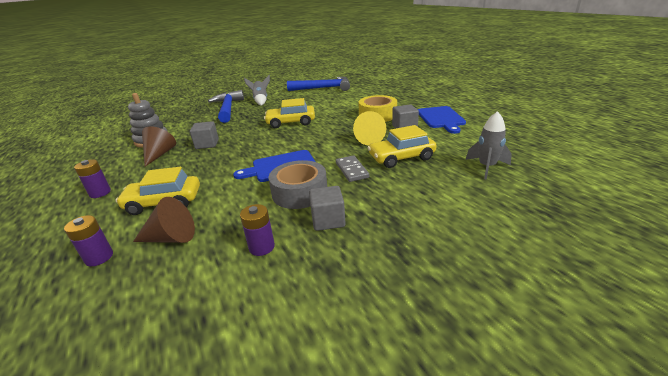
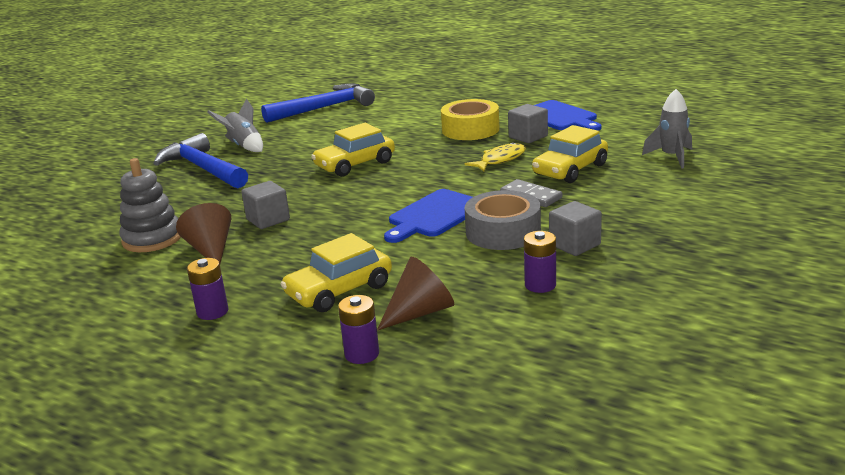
camera: 30 degrees left, 5 degrees down
yellow cone [353,111,386,145] -> yellow fish [465,142,526,171]

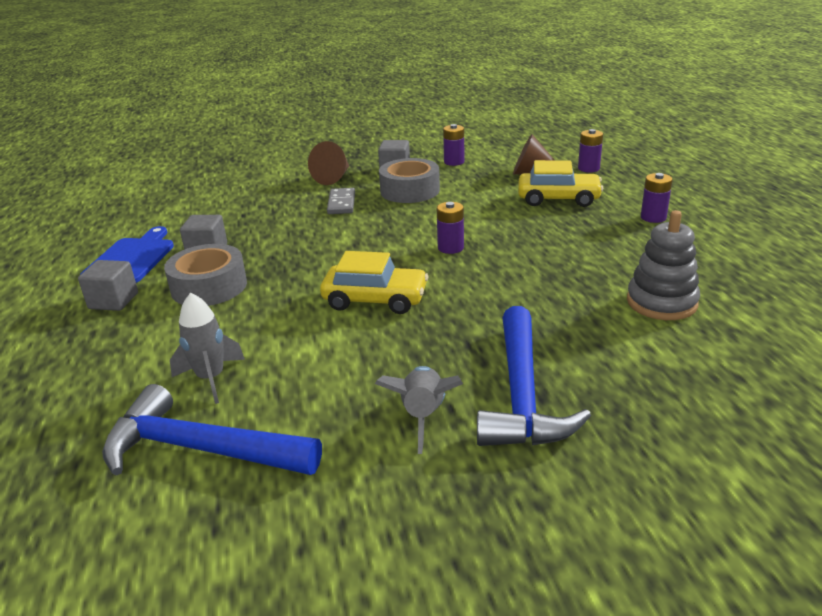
camera: 135 degrees left, 5 degrees up
brown cone [176,203,231,263] -> brown cone moved to [308,141,349,185]
grey cube [242,181,290,229] -> grey cube moved to [78,260,138,311]
blue cutting board [384,189,473,243] -> none
yellow tape [441,99,499,140] -> grey tape [164,244,247,306]
yellow fish [465,142,526,171] -> none
yellow car [532,125,608,183] -> none
grey rocket [642,89,692,169] -> grey rocket moved to [170,293,245,404]
none -> purple battery [437,202,464,254]

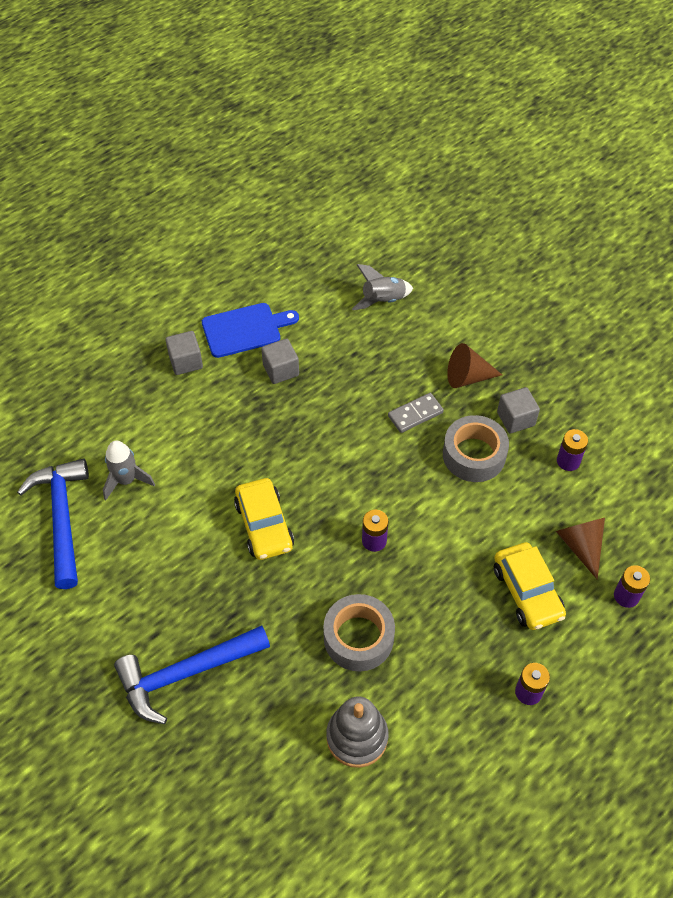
camera: 60 degrees right, 25 degrees up
grey tape [164,244,247,306] -> grey tape moved to [323,594,395,671]
grey rocket [375,366,463,454] -> grey rocket moved to [352,264,413,310]

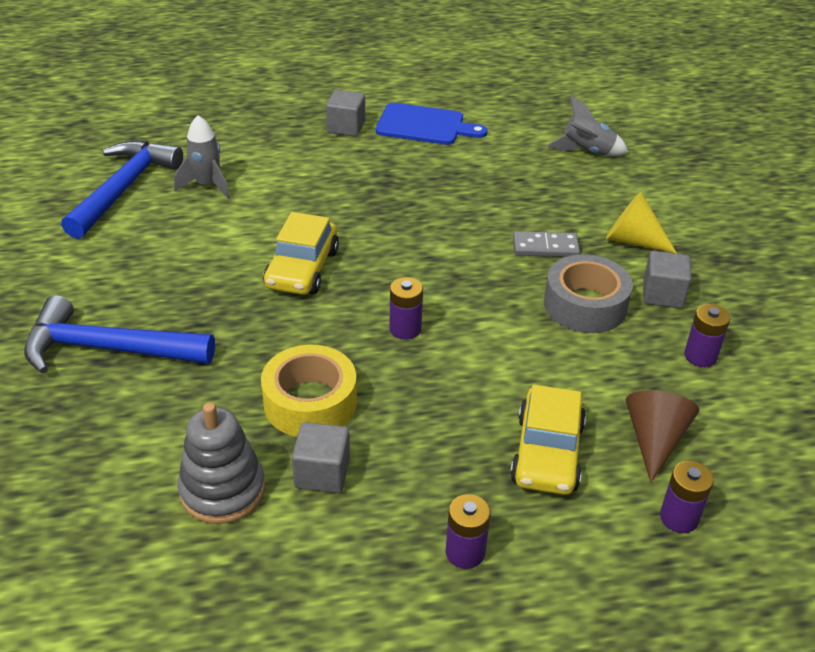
camera: 30 degrees right, 15 degrees down
grey cube [261,338,299,384] -> grey cube moved to [292,422,350,493]
grey tape [323,594,395,671] -> yellow tape [261,345,357,437]
brown cone [447,343,502,388] -> yellow cone [606,192,677,254]

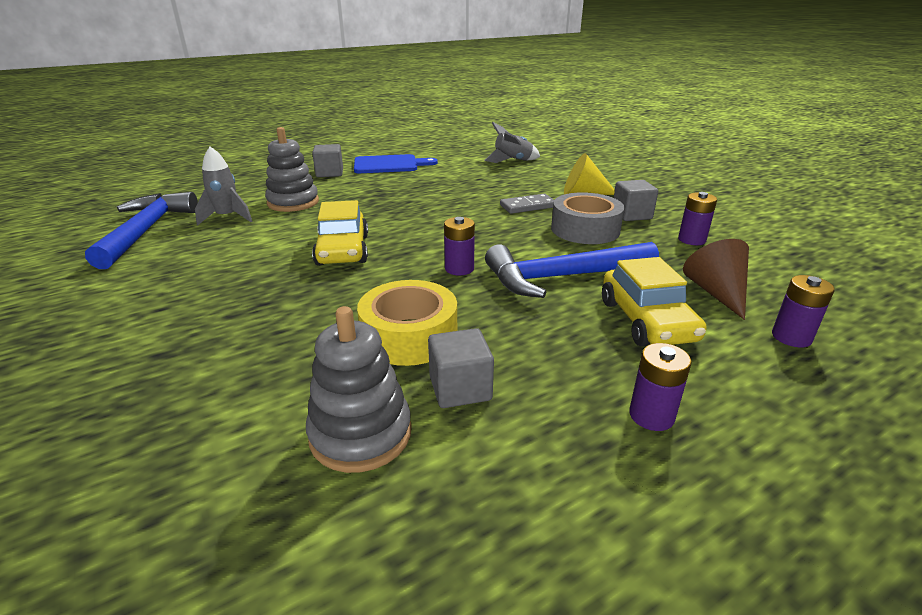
camera: 20 degrees left, 10 degrees down
blue hammer [24,295,215,374] -> blue hammer moved to [485,242,659,298]
none -> grey stacking toy [265,127,319,212]

